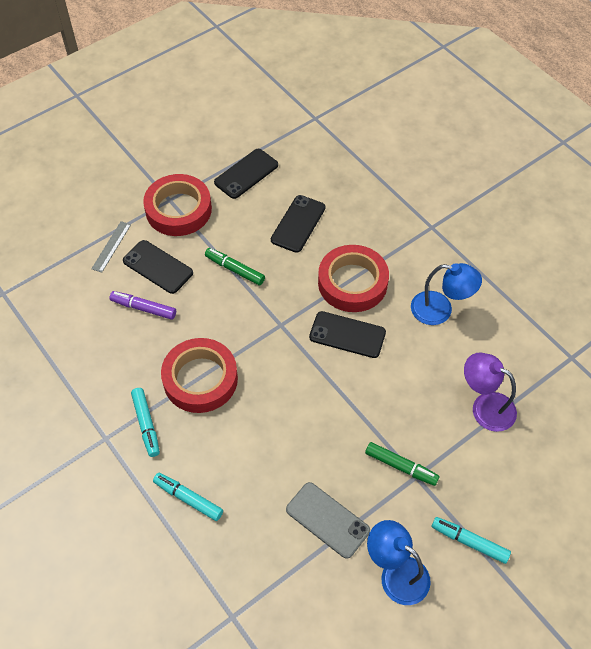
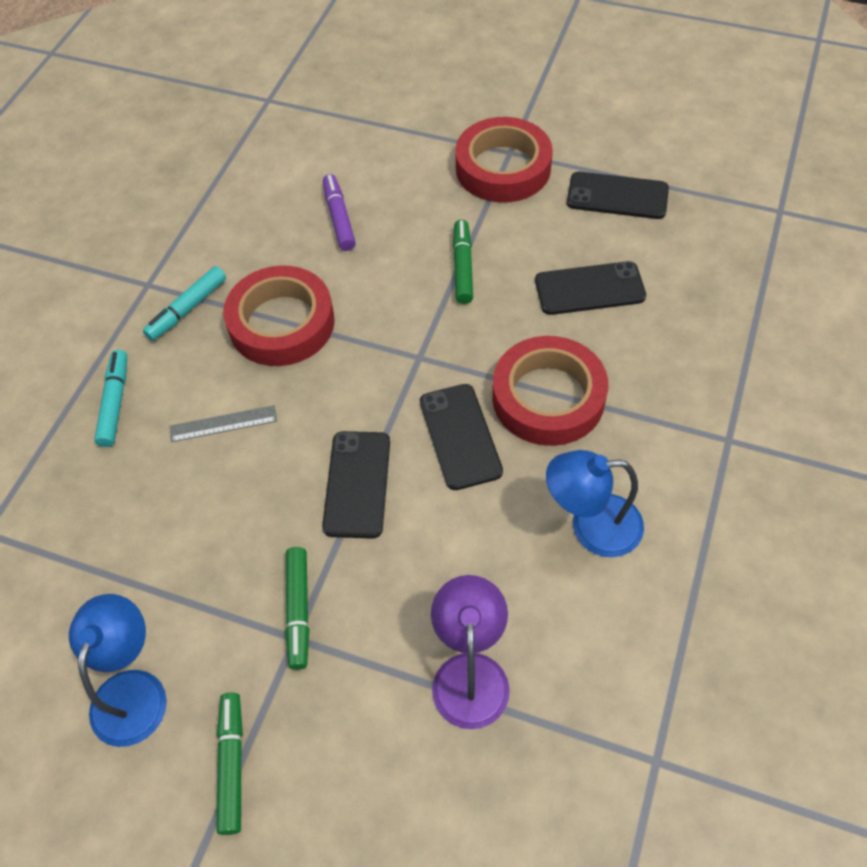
camera: 60 degrees right, 0 degrees up
grey ruler [91,221,131,273] -> grey ruler moved to [170,405,277,442]
black phone [123,240,193,294] -> black phone moved to [322,431,390,538]
grey phone [286,482,370,559] -> none
blue lamp [411,263,482,325] -> blue lamp turned 105 degrees clockwise [546,450,644,557]
turquoise marker [432,517,511,564] -> green marker [216,693,243,835]

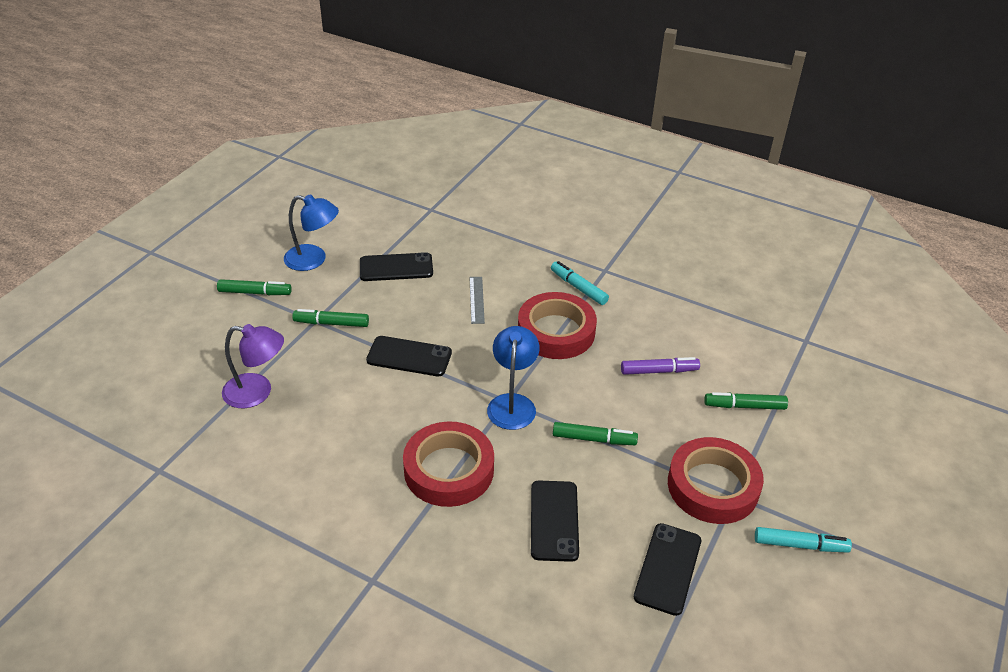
camera: 95 degrees right, 15 degrees down
turquoise marker [94,350,127,447] -> turquoise marker moved to [755,527,852,553]
black phone [420,384,503,490] -> black phone moved to [360,252,433,281]
blue lamp [546,450,644,557] -> blue lamp moved to [487,326,539,430]
none -> green marker [704,392,788,410]

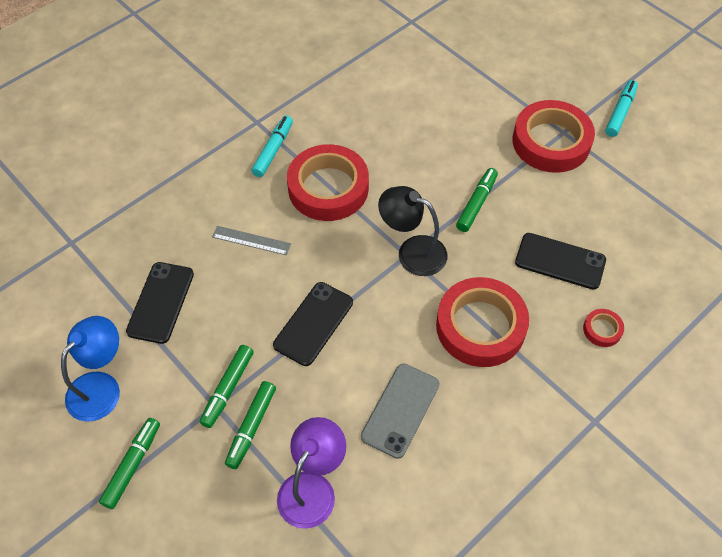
camera: 70 degrees left, 15 degrees up
blue lamp [487,326,539,430] -> black lamp [378,186,448,276]
turquoise marker [551,261,609,305] -> turquoise marker turned 135 degrees clockwise [251,115,293,177]
purple marker [621,357,700,375] -> none
black phone [634,523,701,616] -> none
green marker [704,392,788,410] -> green marker moved to [225,381,276,469]
none -> grey phone [361,364,439,459]
none -> red tape [583,309,624,347]

